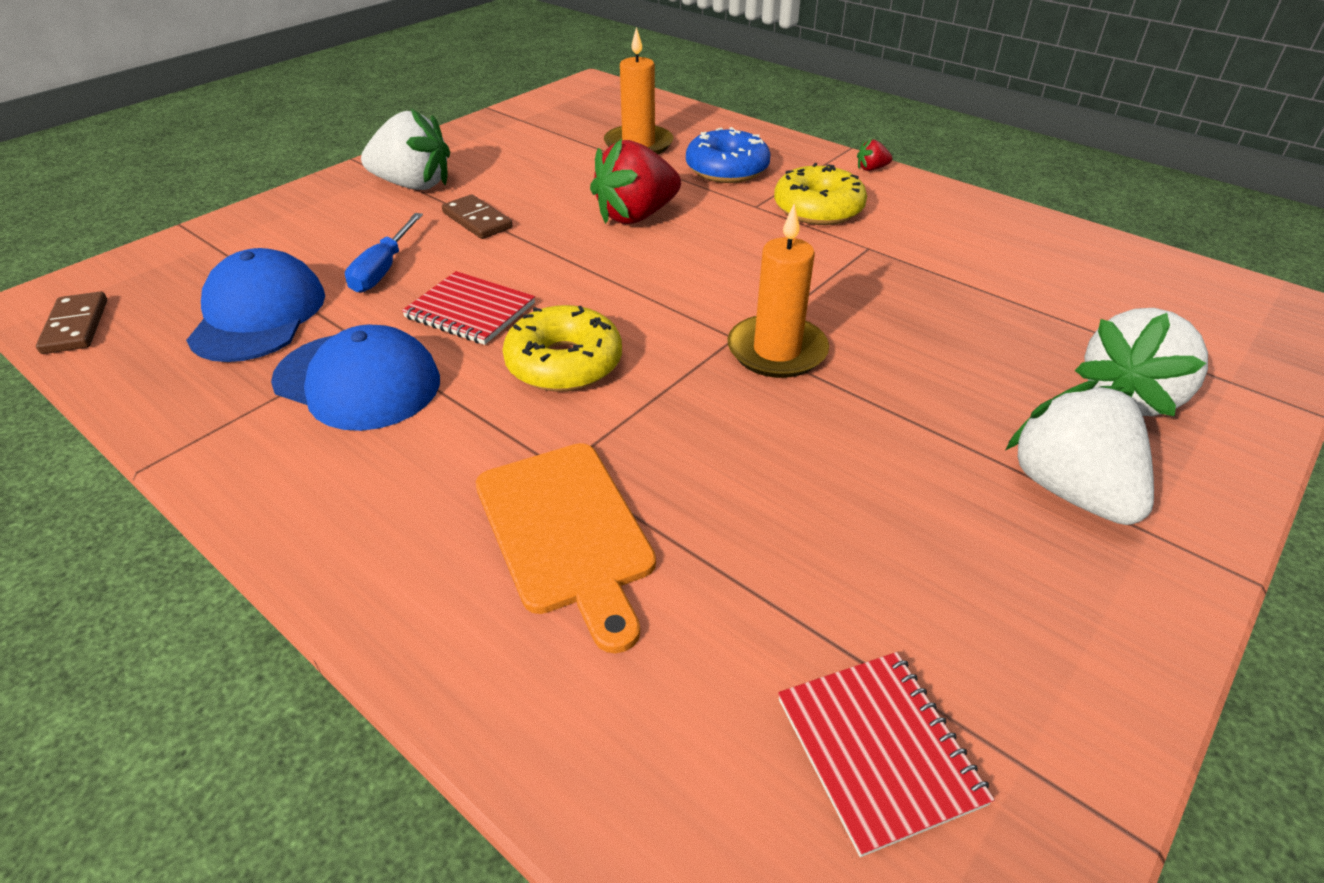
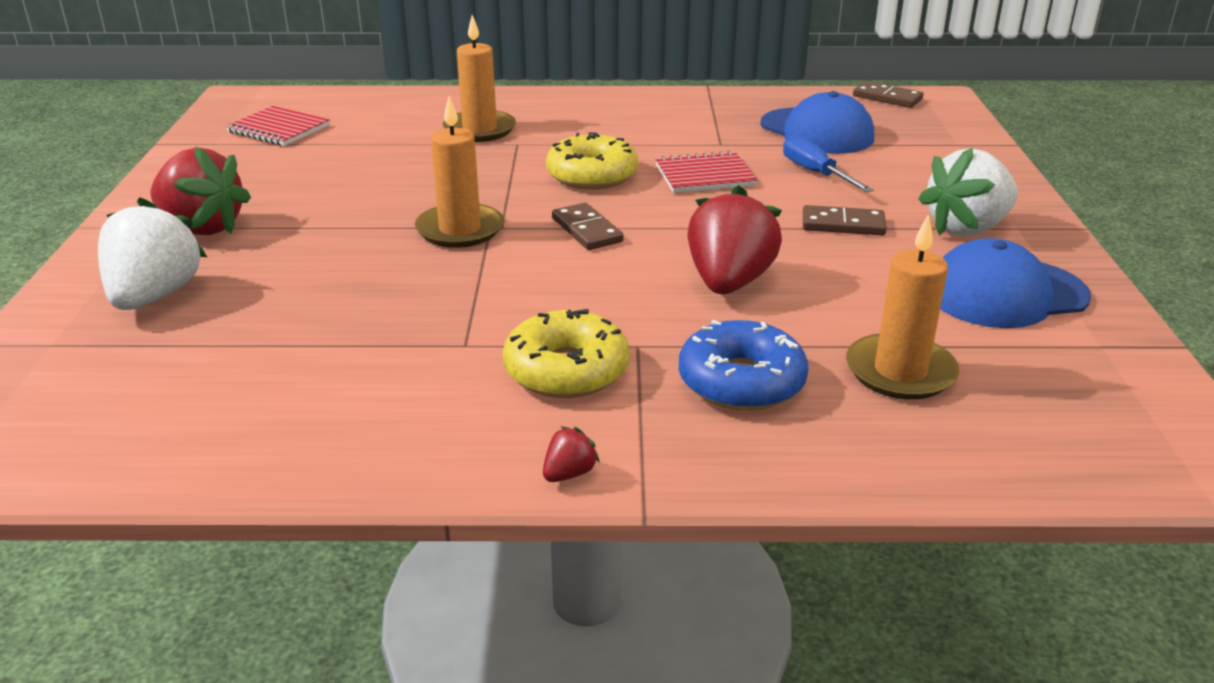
camera: 140 degrees right, 10 degrees down
blue cap [271,324,440,431] -> blue cap moved to [940,238,1091,328]
orange cutting board [476,443,656,653] -> orange candle [443,15,516,142]
white strawberry [1005,380,1154,525] -> red strawberry [151,146,251,235]
none -> brown domino [552,203,623,250]

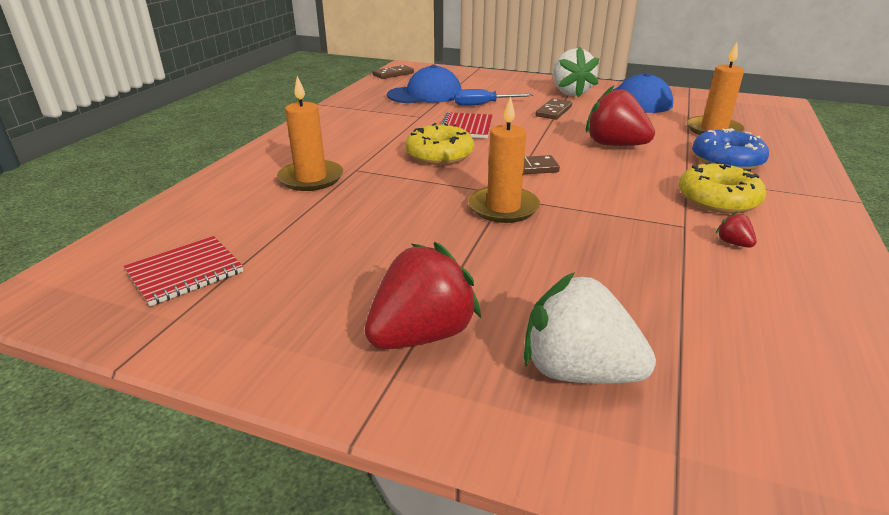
camera: 70 degrees left, 0 degrees up
red strawberry [543,426,600,482] -> red strawberry moved to [715,211,757,248]

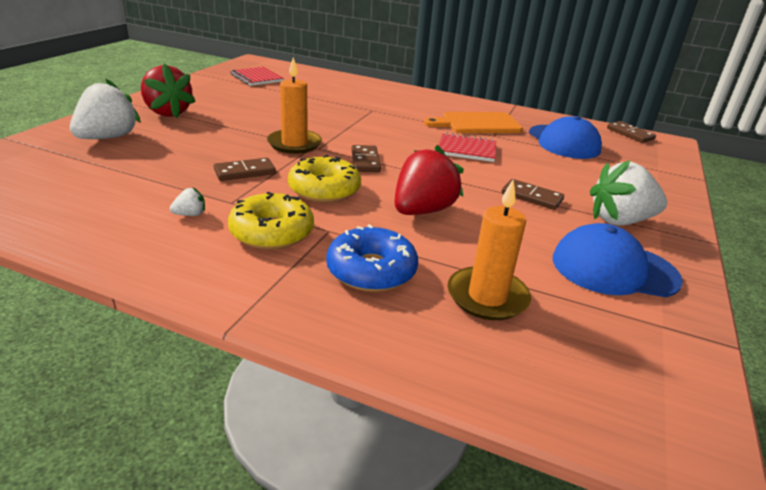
camera: 90 degrees right, 0 degrees up
orange candle [277,76,343,191] -> none
yellow donut [405,123,474,165] -> yellow donut moved to [288,155,361,203]
blue screwdriver [455,89,533,106] -> none
red strawberry [715,211,757,248] -> white strawberry [170,187,205,216]
none -> brown domino [214,158,276,181]
none -> orange cutting board [424,112,523,133]

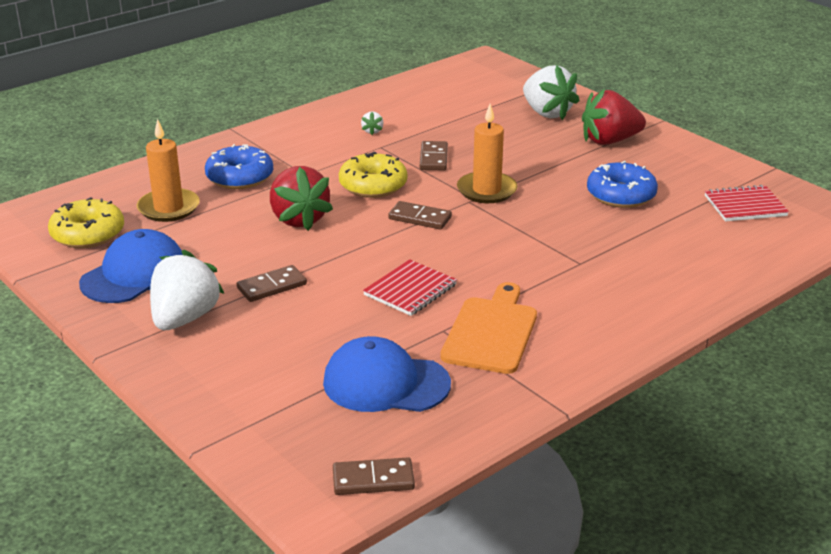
camera: 120 degrees right, 0 degrees up
yellow donut [228,192,314,250] -> yellow donut moved to [48,197,124,248]
none -> blue donut [587,161,658,208]

